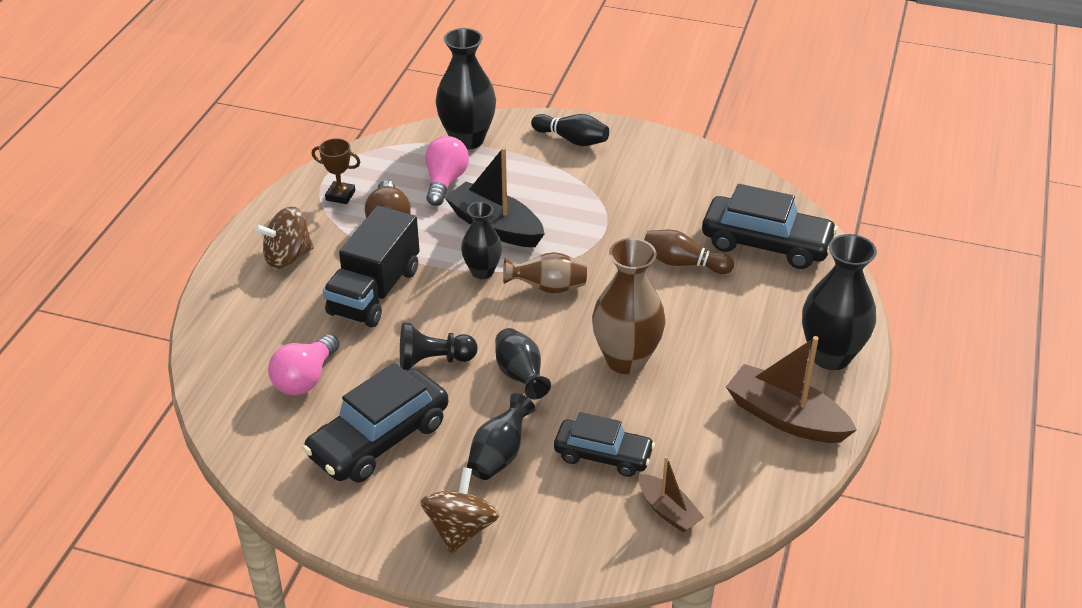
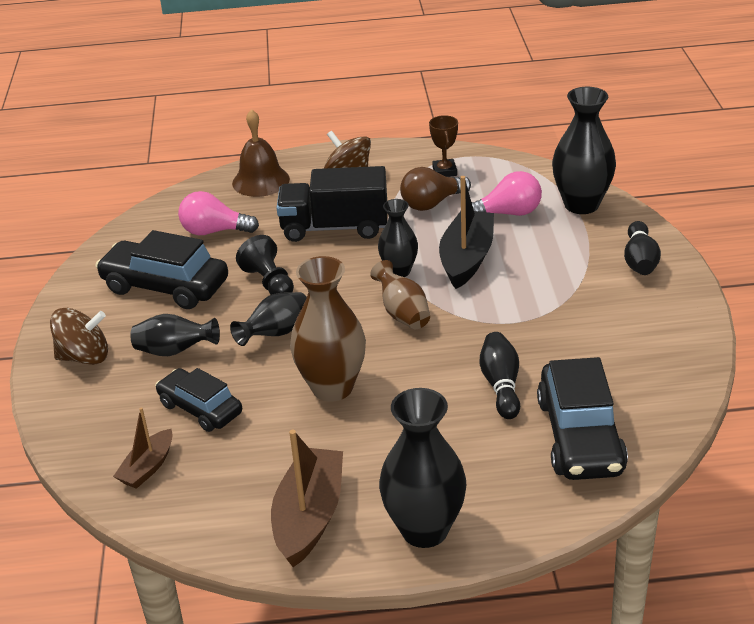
camera: 70 degrees right, 5 degrees down
black car [554,412,655,477] -> black car turned 135 degrees clockwise [155,368,242,432]
brown bowling pin [644,230,734,274] -> black bowling pin [479,332,520,419]
none -> brown bell [232,109,290,197]

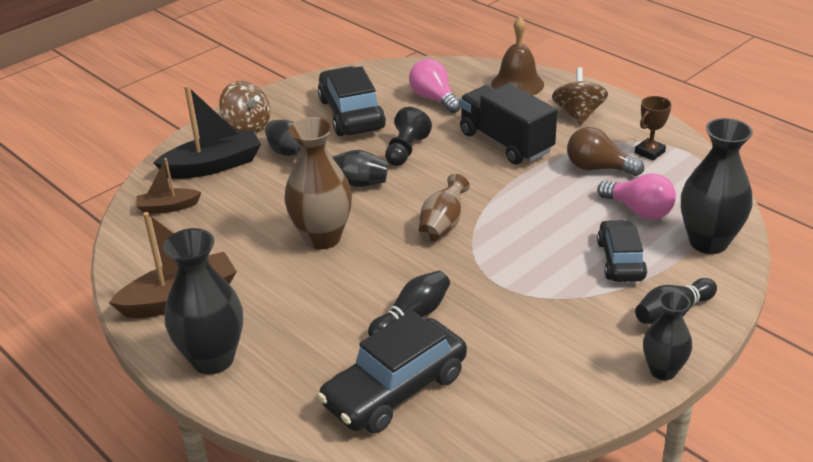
camera: 50 degrees right, 0 degrees up
black car [155,368,242,432] -> black car moved to [597,220,647,282]
black vase [378,199,418,277] -> black vase moved to [643,291,692,380]
black boat [439,176,494,289] -> black boat moved to [153,85,261,179]

